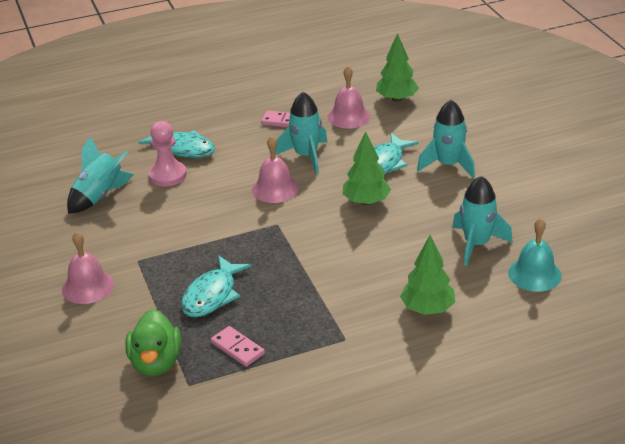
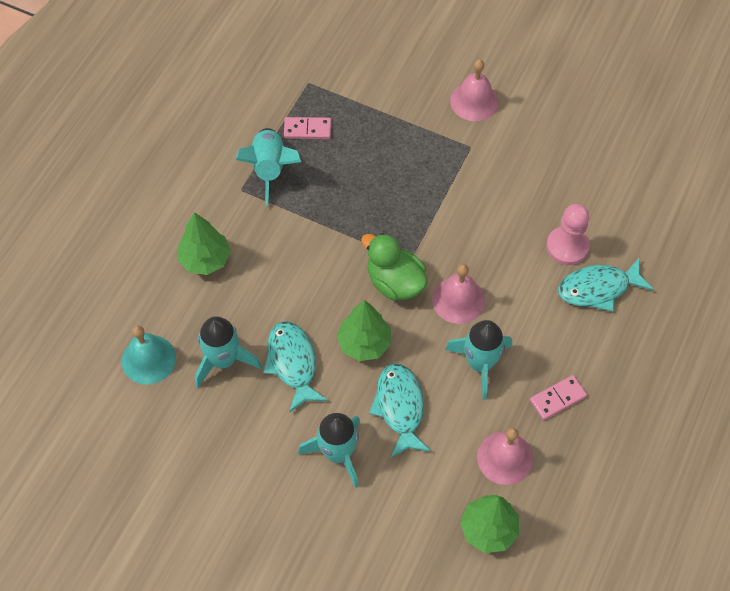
camera: 135 degrees right, 25 degrees up
turquoise rocket [67,136,134,214] -> turquoise rocket moved to [236,128,301,206]
green duck [126,309,181,376] -> green duck moved to [361,233,428,301]
turquoise fish [181,255,252,317] -> turquoise fish moved to [263,321,328,413]

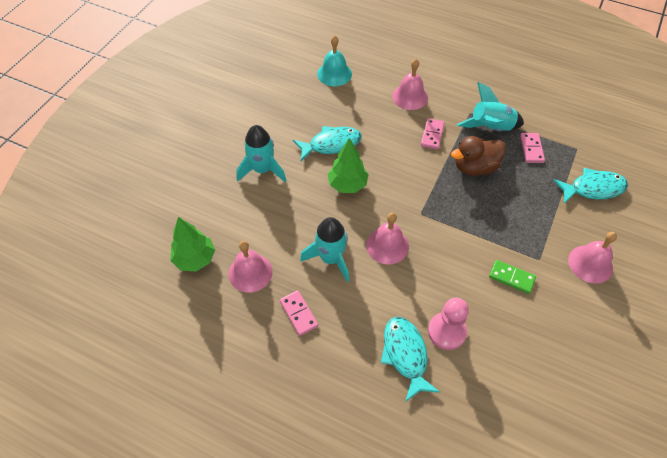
camera: 90 degrees right, 5 degrees down
green tree [178,212,231,275] -> pink bell [392,59,428,110]
turquoise rocket [195,316,261,388] -> none
green duck [361,233,428,301] -> none
turquoise fish [369,363,431,458] -> turquoise fish moved to [553,168,628,204]
none -> pink domino [421,118,444,150]
none -> brown duck [451,136,506,176]
none -> green domino [489,260,536,294]

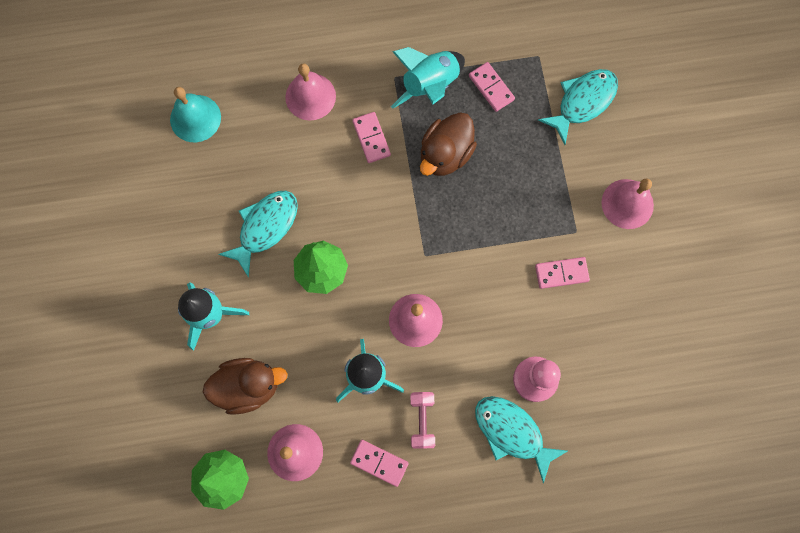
camera: 35 degrees left, 20 degrees up
green domino [489,260,536,294] -> pink domino [535,257,590,289]
none -> brown duck [203,358,288,415]
none -> pink dumbbell [410,392,435,449]

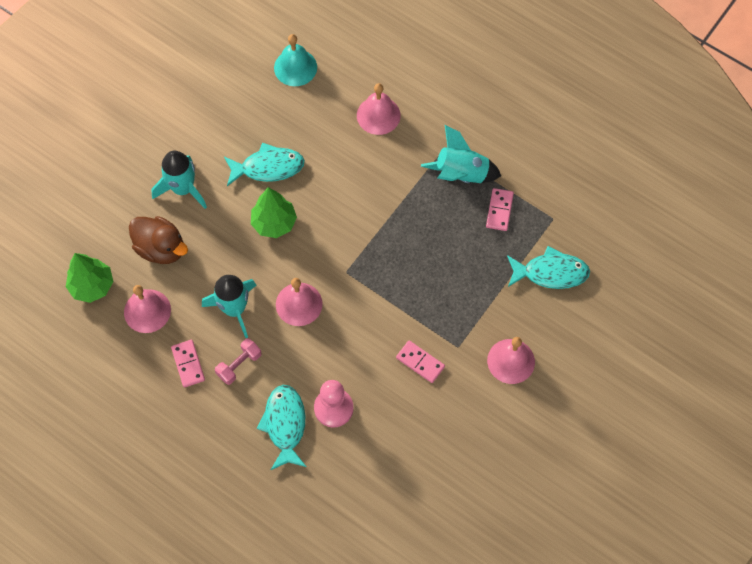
camera: 45 degrees right, 10 degrees down
pink domino [352,112,391,163] -> none
brown duck [420,112,477,176] -> none

